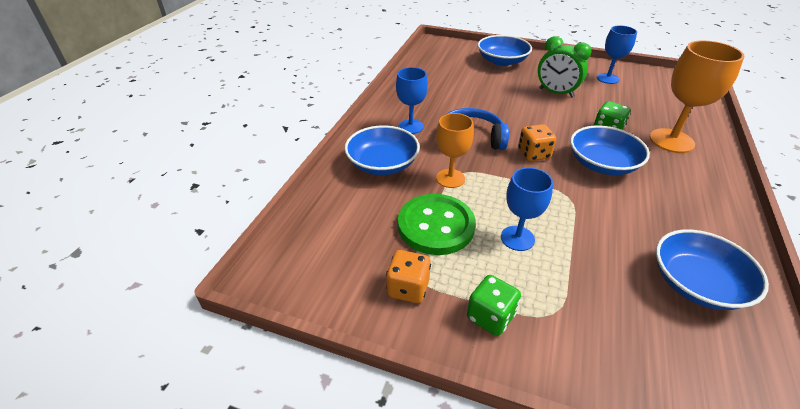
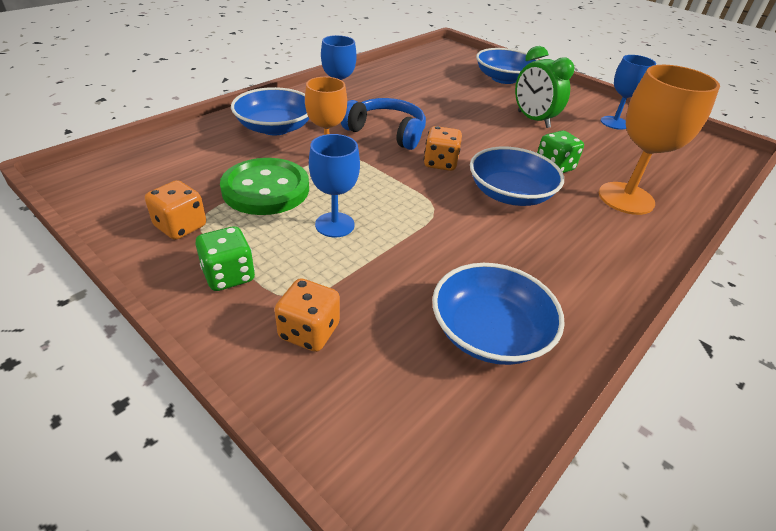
camera: 20 degrees right, 0 degrees up
none -> orange dice [274,278,340,352]

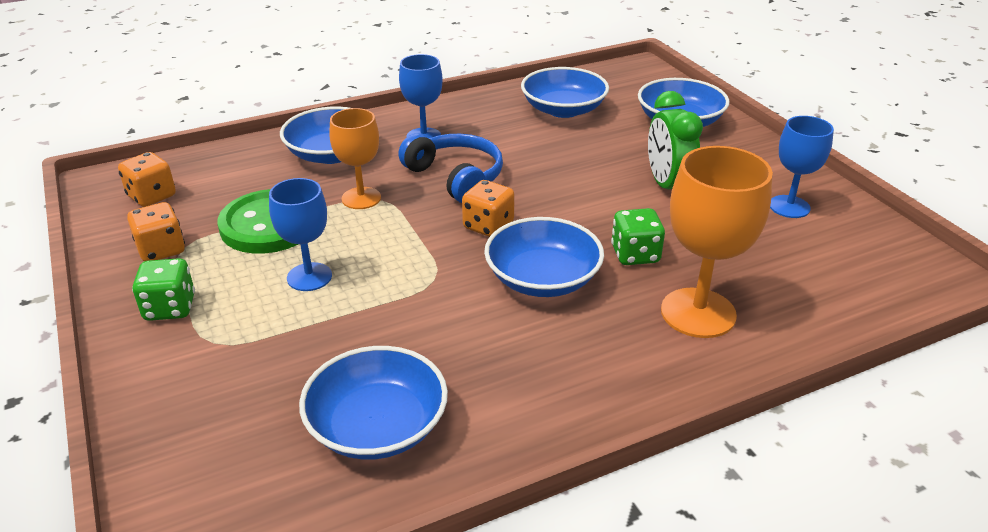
camera: 25 degrees right, 5 degrees down
orange dice [274,278,340,352] -> orange dice moved to [118,152,176,207]
none -> blue bowl [521,67,609,118]

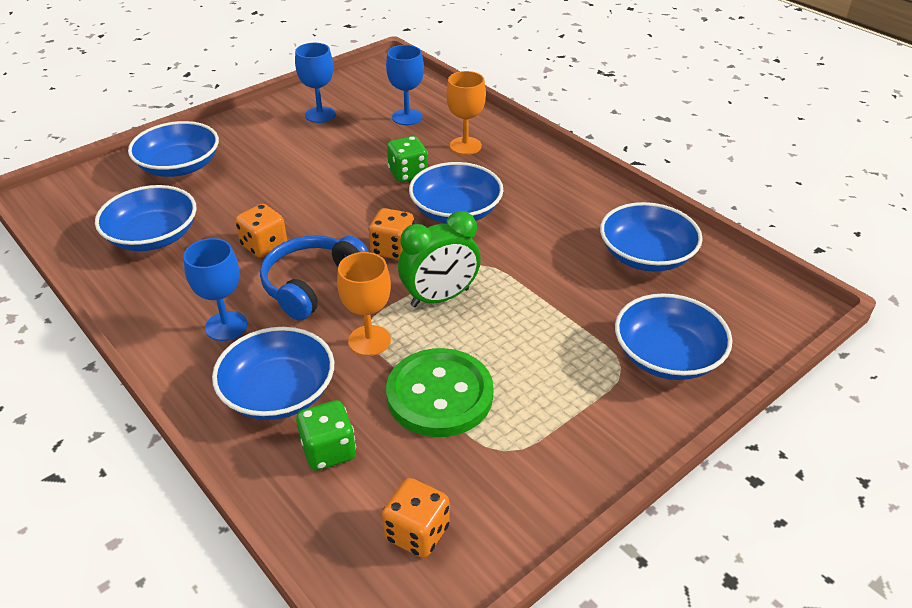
camera: 105 degrees left, 5 degrees up
orange dice [127,202,185,261] -> orange dice moved to [235,204,287,258]
green dice [132,258,195,321] -> green dice moved to [296,400,356,470]
blue goblet [269,178,332,291] -> blue goblet moved to [386,45,424,125]
green clock [648,91,703,189] -> green clock moved to [398,211,481,307]
orange goblet [661,146,773,338] -> orange goblet [446,71,486,155], size x0.64
none -> blue bowl [615,293,732,380]

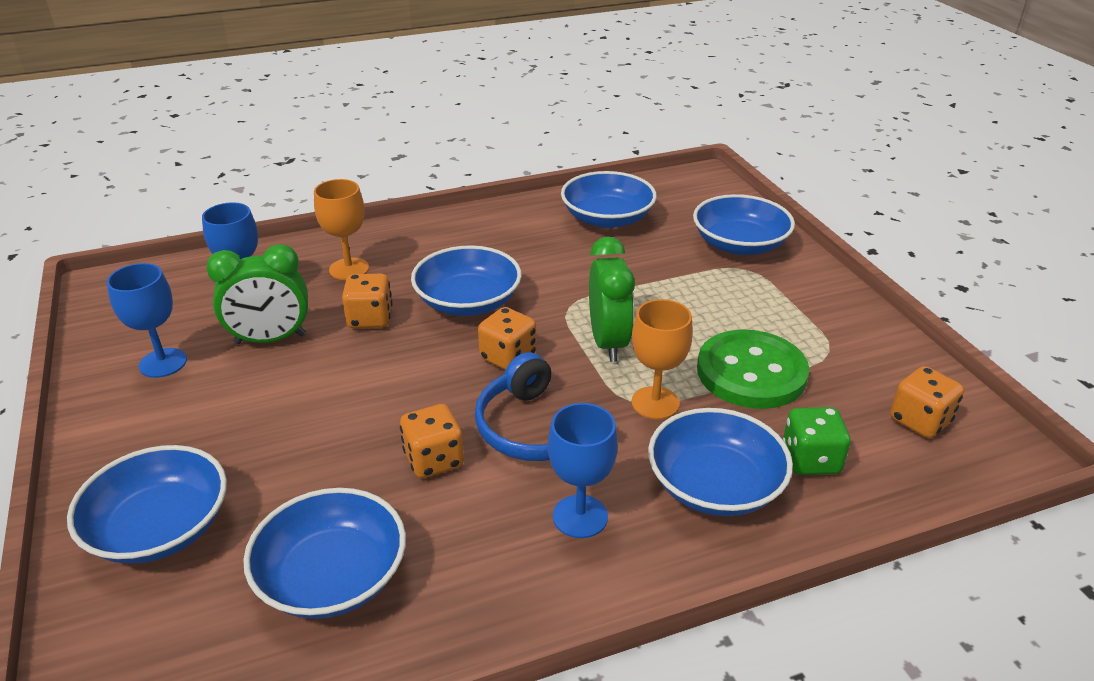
camera: 70 degrees left, 5 degrees down
green dice [387,136,428,182] -> orange dice [342,274,392,328]
none -> green clock [206,244,308,344]

